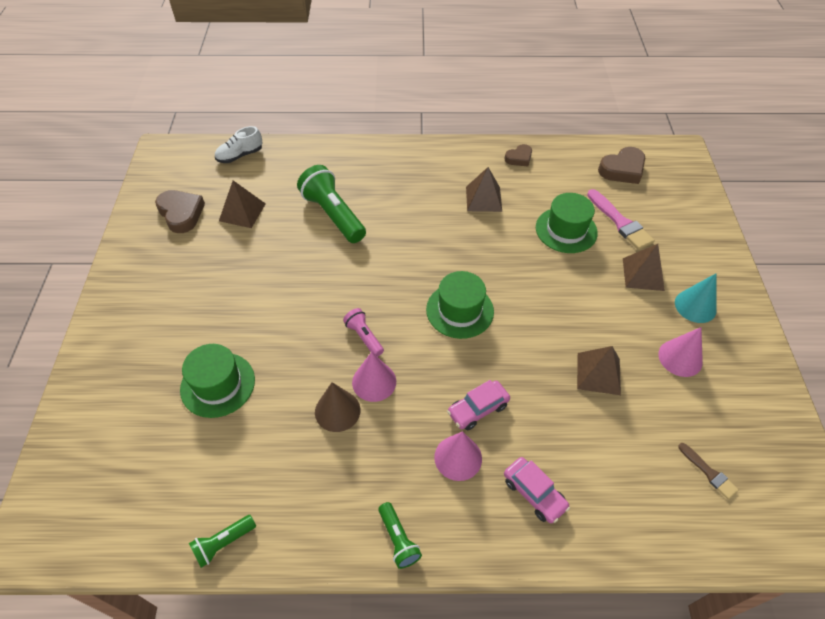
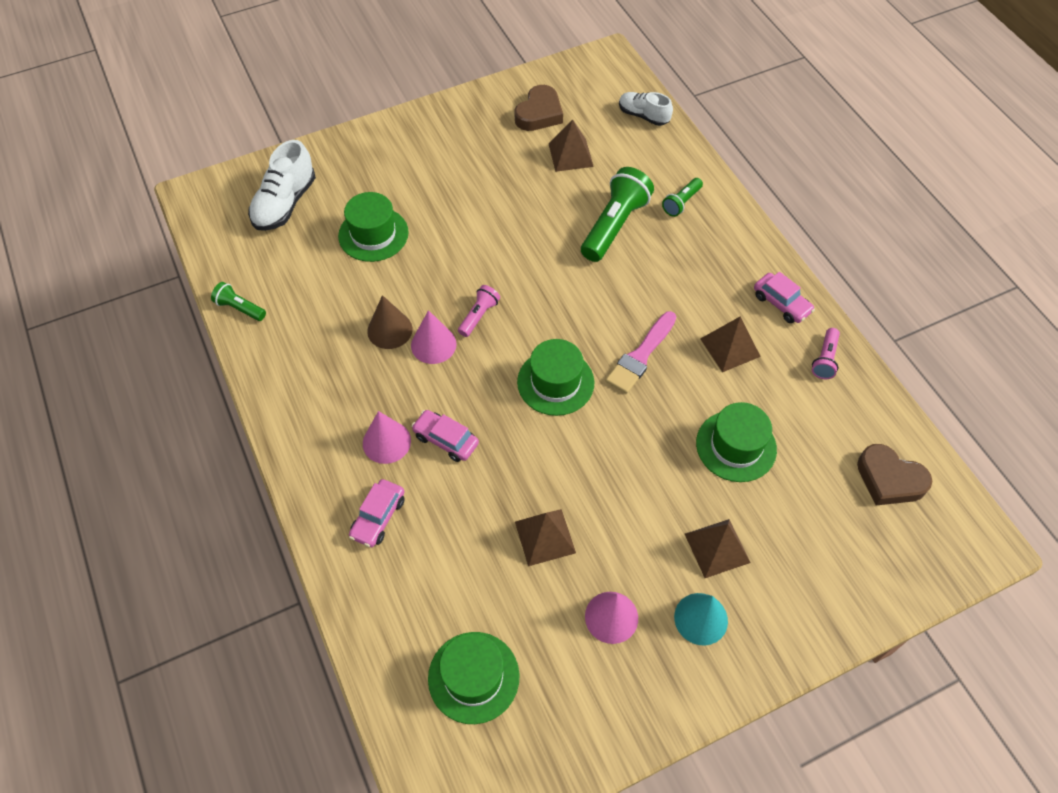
camera: 65 degrees right, 5 degrees up
green flashlight [378,502,422,569] -> green flashlight moved to [662,178,703,217]
brown heart [505,144,532,166] -> pink flashlight [812,328,840,379]
pink brush [587,189,655,250] -> pink brush moved to [606,311,676,394]
brown brush [678,443,739,499] -> green hat [428,632,519,724]
none -> white shoe [248,140,316,231]
none -> pink car [754,272,815,323]

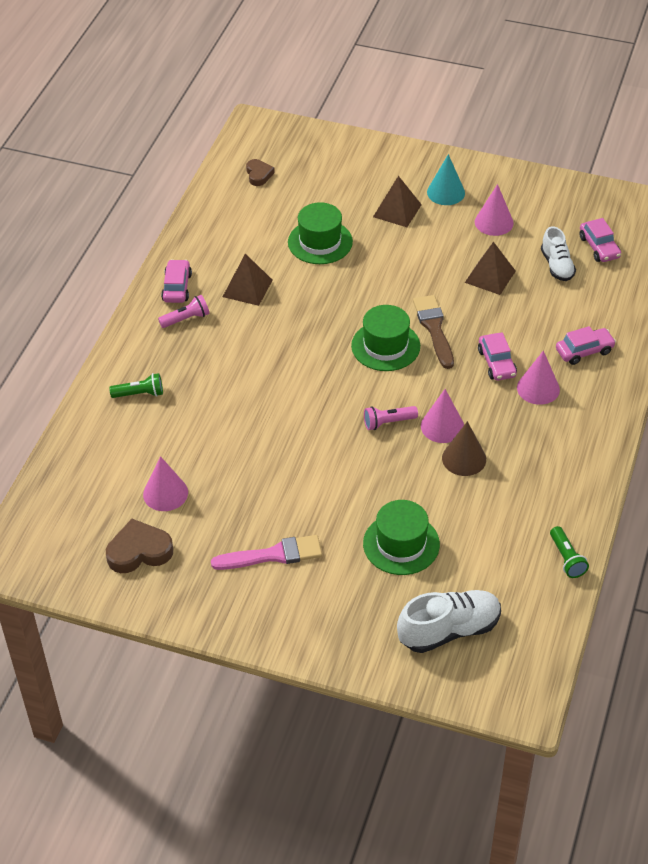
camera: 135 degrees left, 10 degrees down
green hat [428,632,519,724] -> pink car [580,218,621,262]
brown pyramid [549,120,594,172] -> pink cone [143,456,188,511]
green flashlight [581,167,654,262] -> none
pink brush [606,311,676,394] -> pink brush moved to [211,535,322,570]
white shoe [619,92,673,126] -> white shoe moved to [541,226,576,281]
pink flashlight [812,328,840,379] -> pink flashlight moved to [158,295,209,328]
brown heart [857,444,933,506] -> brown heart [246,159,275,186], size x0.61
none -> brown brush [413,295,454,369]

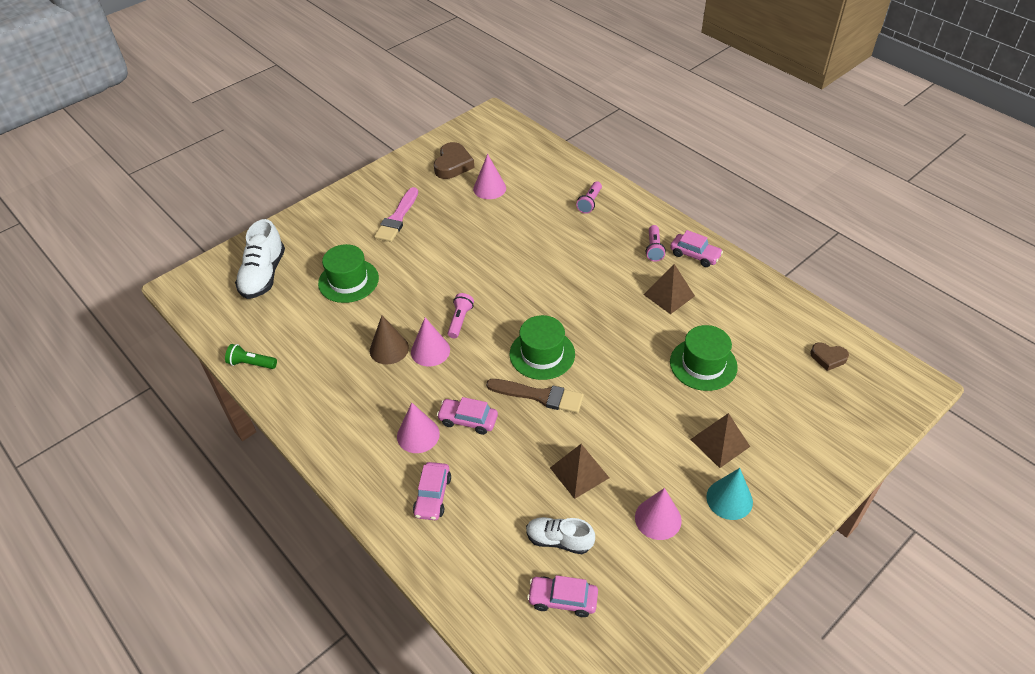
camera: 120 degrees right, 0 degrees up
green flashlight [109,373,163,398] -> pink flashlight [576,181,602,214]

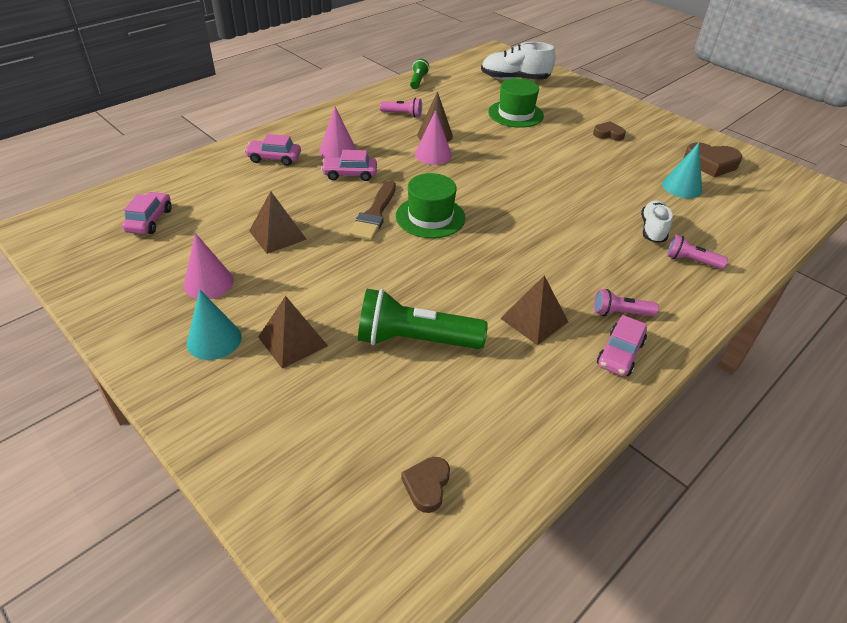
camera: 85 degrees right, 5 degrees down
pink brush [374,187,418,242] -> brown heart [593,121,626,141]
pink car [437,397,498,435] -> pink car turned 105 degrees counterclockwise [321,150,377,181]
pink flashlight [448,293,474,338] -> pink flashlight moved to [380,98,422,117]
pink cone [473,154,506,199] -> turquoise cone [662,143,702,198]
white shoe [526,517,595,554] -> white shoe moved to [641,200,673,243]
green hat [670,325,738,391] -> green flashlight [358,289,488,349]

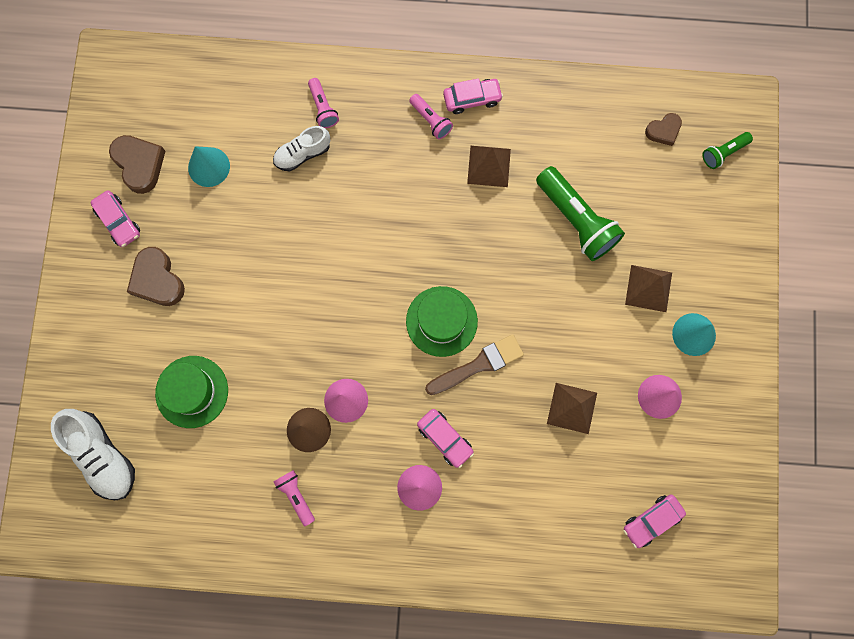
camera: 130 degrees left, 35 degrees up
pink car [244,134,301,166] -> pink car moved to [91,190,140,247]
green flashlight [410,59,429,89] -> green flashlight moved to [702,132,753,169]
brown heart [593,121,626,141] -> brown heart [127,247,185,306], size x1.63

